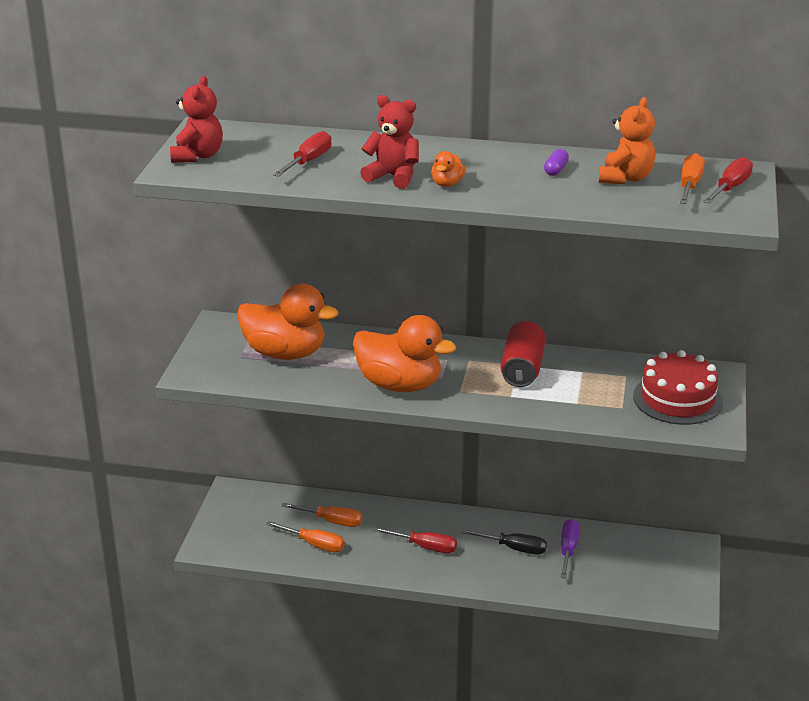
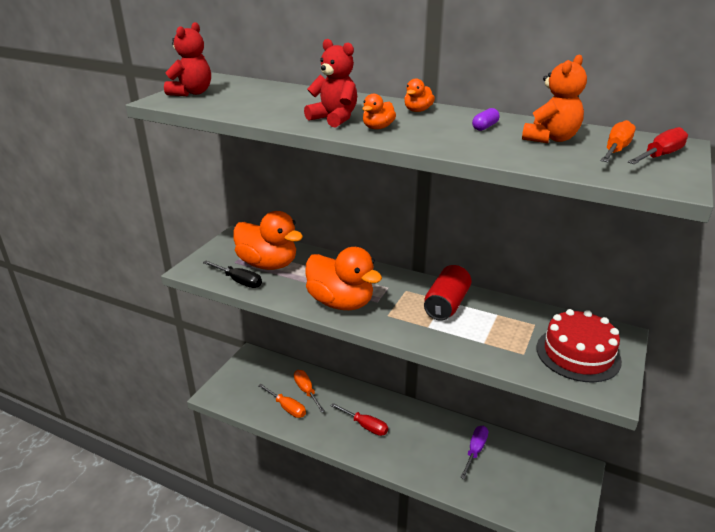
camera: 15 degrees right, 0 degrees up
red screwdriver [273,131,332,177] -> none
orange screwdriver [282,503,363,527] -> orange screwdriver turned 150 degrees counterclockwise [294,370,325,412]
black screwdriver [462,529,547,555] -> black screwdriver moved to [203,261,262,288]
none -> orange duck [404,78,435,112]

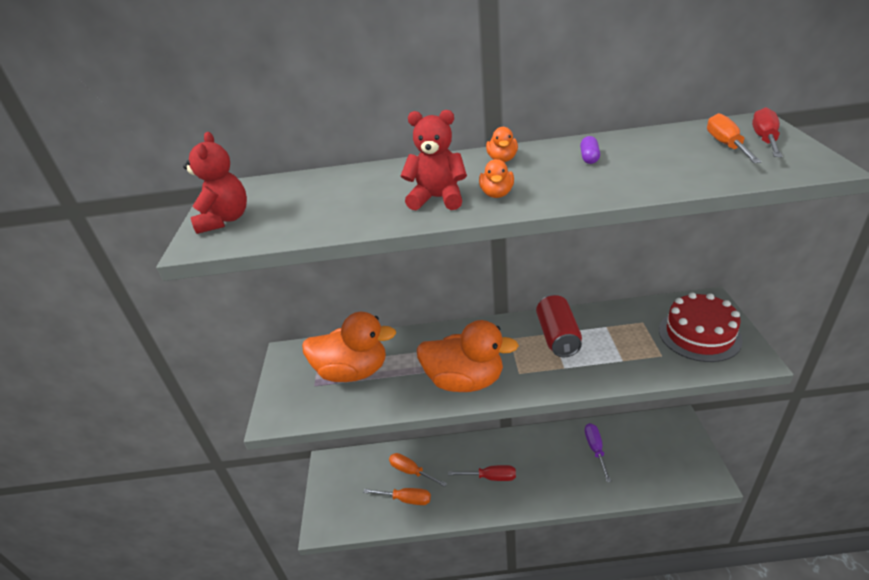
camera: 25 degrees left, 5 degrees up
black screwdriver [203,261,262,288] -> none
orange teddy bear [522,55,587,143] -> none

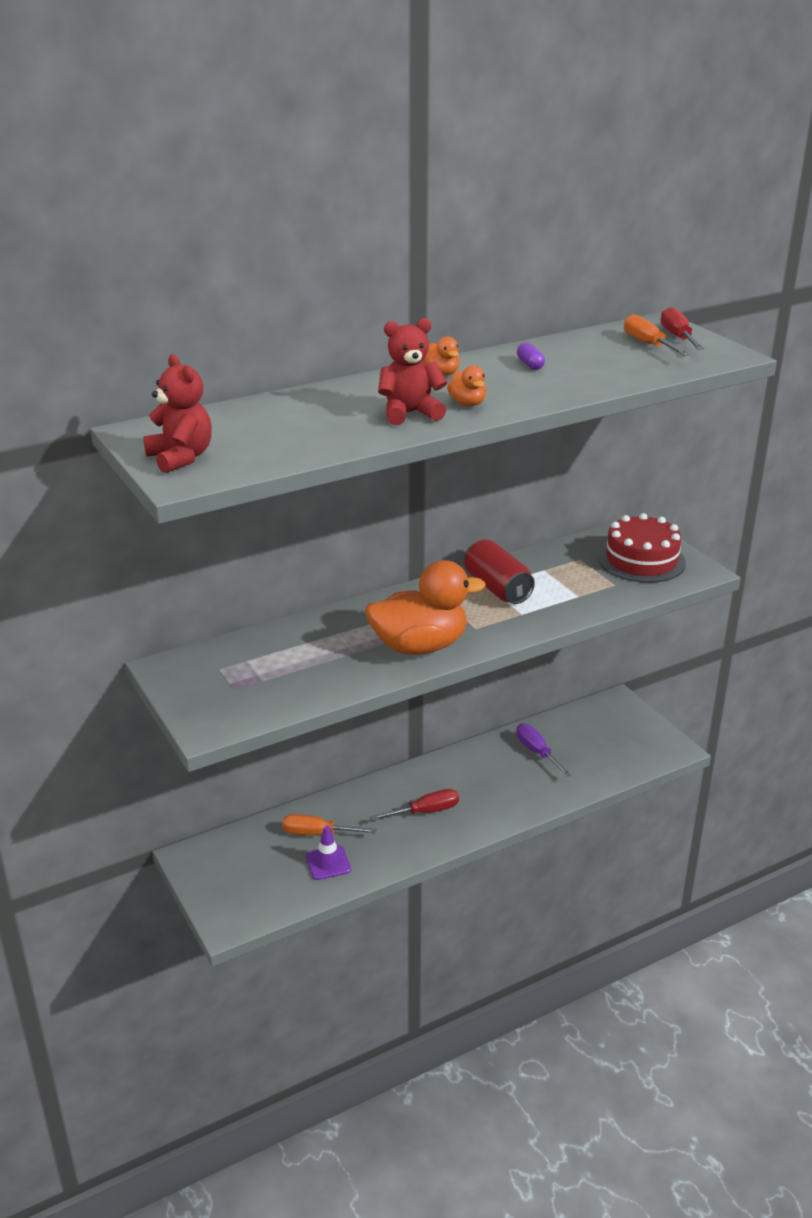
camera: 30 degrees left, 5 degrees down
orange duck [302,312,396,382] -> none
orange screwdriver [363,488,431,505] -> purple traffic cone [306,826,351,880]

